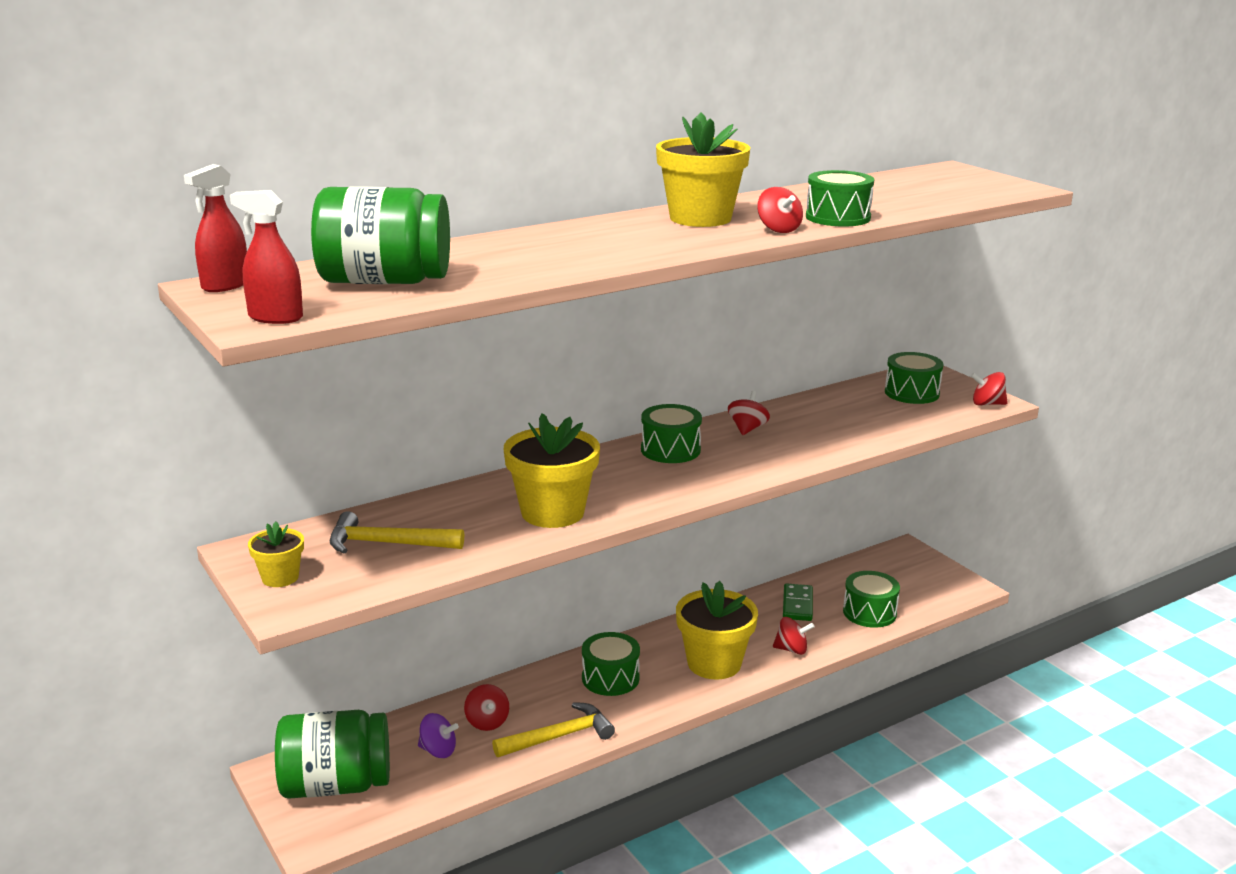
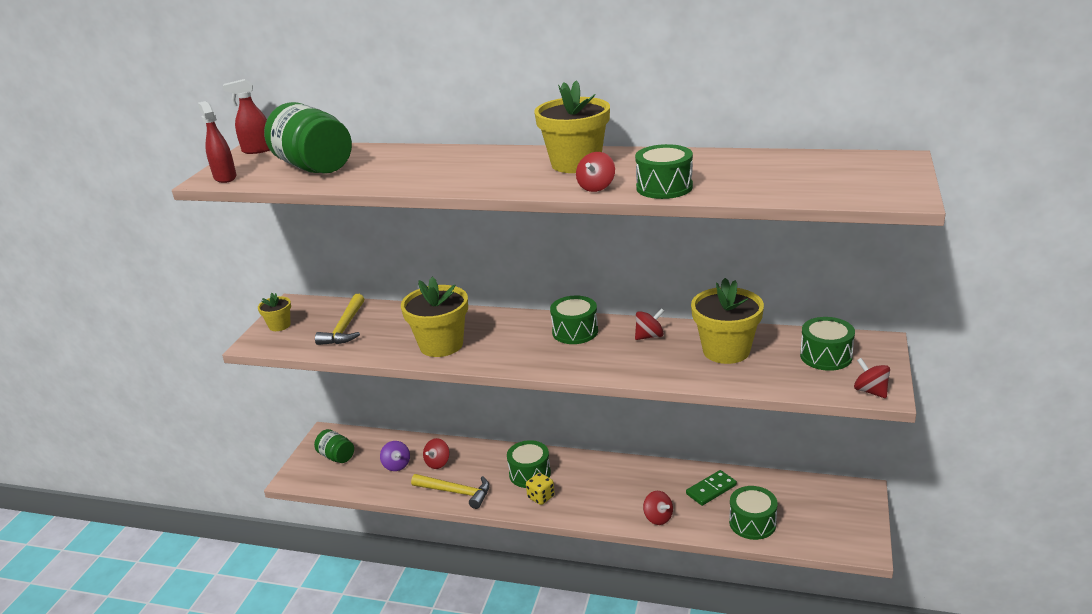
camera: 50 degrees right, 5 degrees up
green jar [275,710,390,799] -> green jar [314,429,354,463], size x0.54
yellow hammer [330,511,464,553] -> yellow hammer turned 135 degrees counterclockwise [315,294,364,345]
yellow flower pot [676,581,758,680] -> yellow flower pot moved to [691,278,764,364]
none -> yellow dice [526,473,555,505]

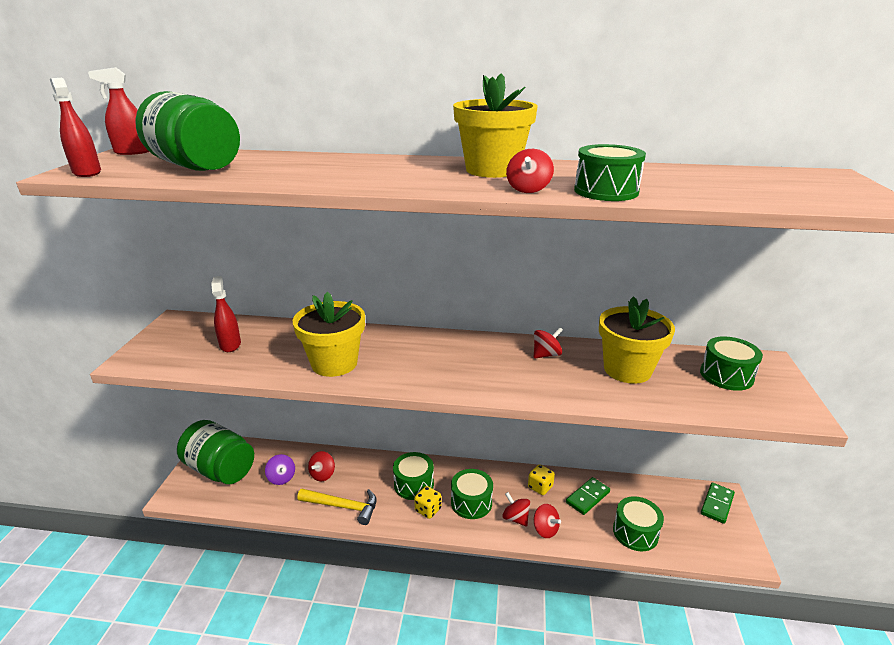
camera: 10 degrees left, 0 degrees up
yellow flower pot [258,293,291,331] -> none
green jar [314,429,354,463] -> green jar [177,420,254,484], size x1.87
yellow hammer [315,294,364,345] -> red spray bottle [211,276,241,352]
green drum [550,295,598,344] -> green drum moved to [451,469,493,519]
red spinning top [854,358,890,398] -> red spinning top moved to [502,492,530,527]
none -> yellow dice [528,464,555,495]
none -> green domino [701,483,735,524]

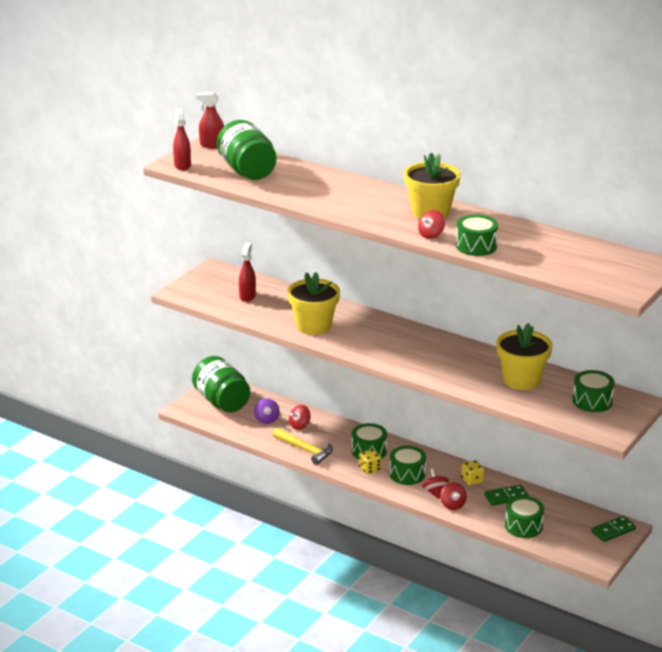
camera: 25 degrees right, 0 degrees up
red spinning top [534,327,563,359] -> none

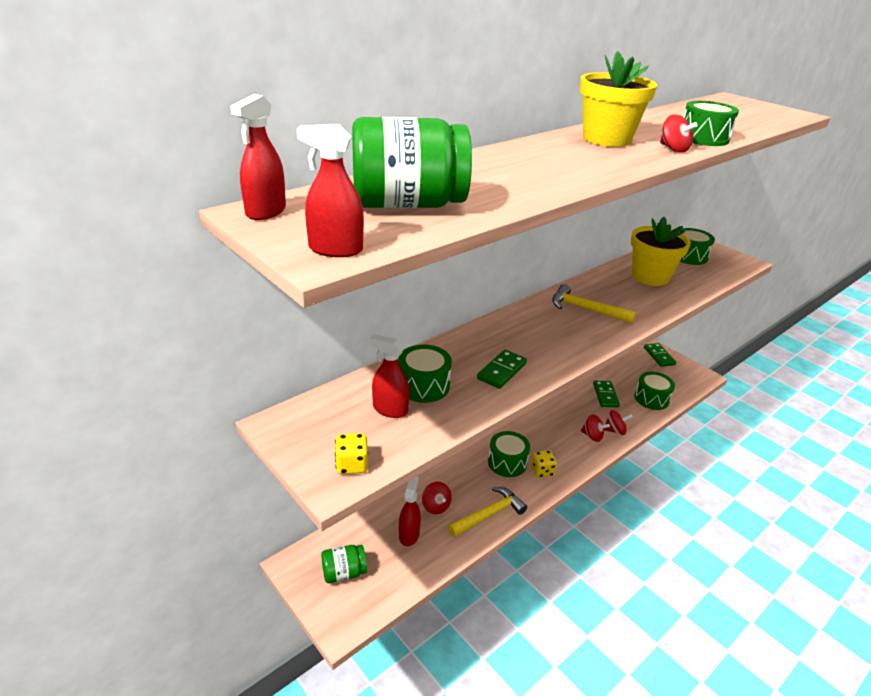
camera: 75 degrees left, 5 degrees up
green jar [192,356,250,413] -> green jar [321,545,367,583], size x0.54
purple spinning top [254,399,279,424] -> red spray bottle [399,476,421,546]
yellow flower pot [287,272,340,335] -> green domino [477,350,527,389]
green drum [389,446,426,485] -> green drum moved to [398,344,452,403]
red spinning top [422,468,449,499] -> red spinning top turned 150 degrees counterclockwise [581,414,610,442]
yellow dice [461,460,484,485] -> yellow dice moved to [335,433,368,474]
none -> yellow hammer [552,284,636,324]

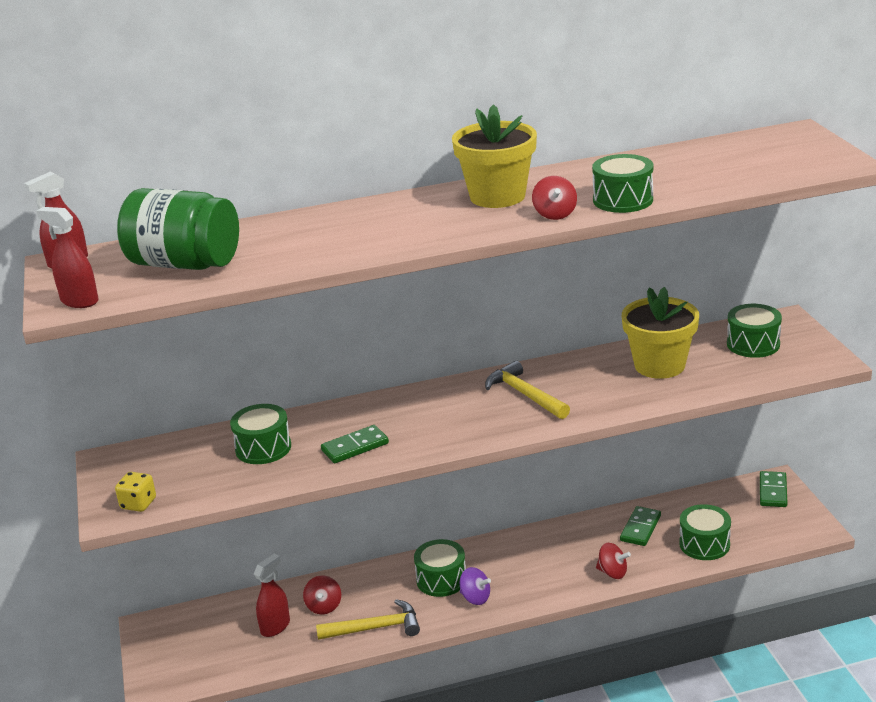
camera: 30 degrees right, 5 degrees down
green jar [321,545,367,583] -> none
red spray bottle [370,334,410,418] -> none
yellow dice [531,450,557,478] -> purple spinning top [460,567,491,605]
red spinning top [581,414,610,442] -> none

